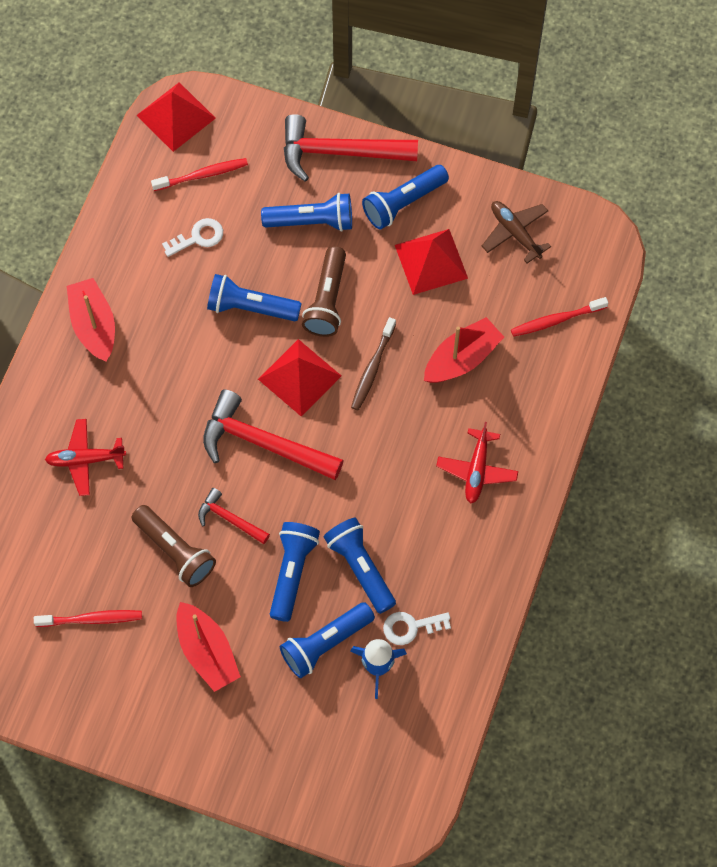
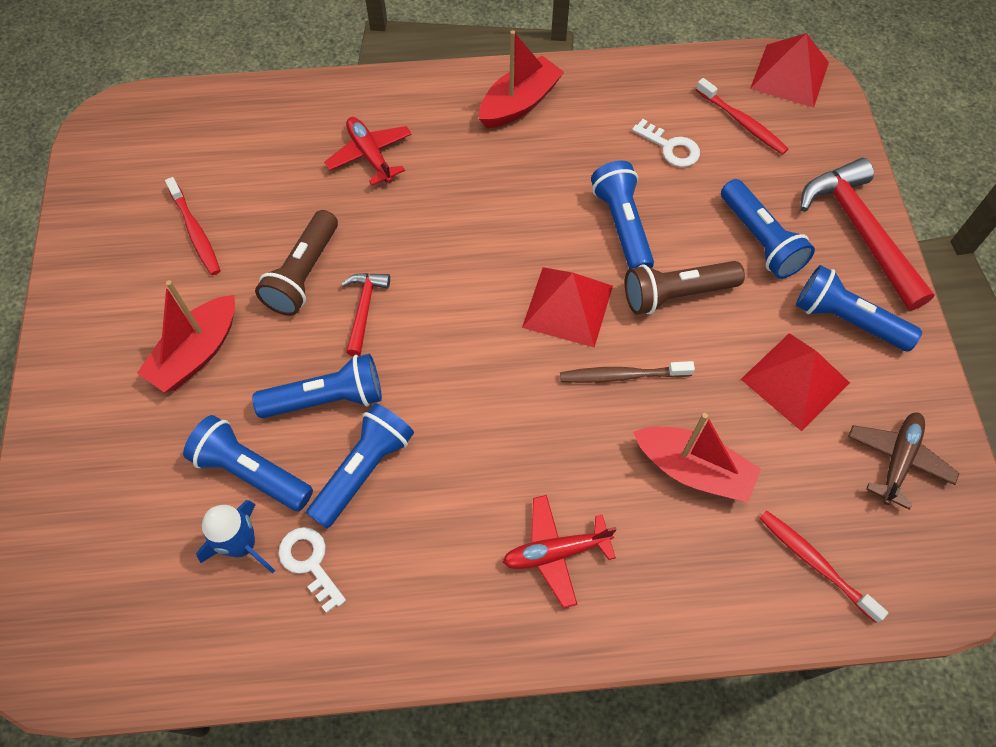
camera: 65 degrees right, 5 degrees down
red hammer [203,389,344,480] -> none

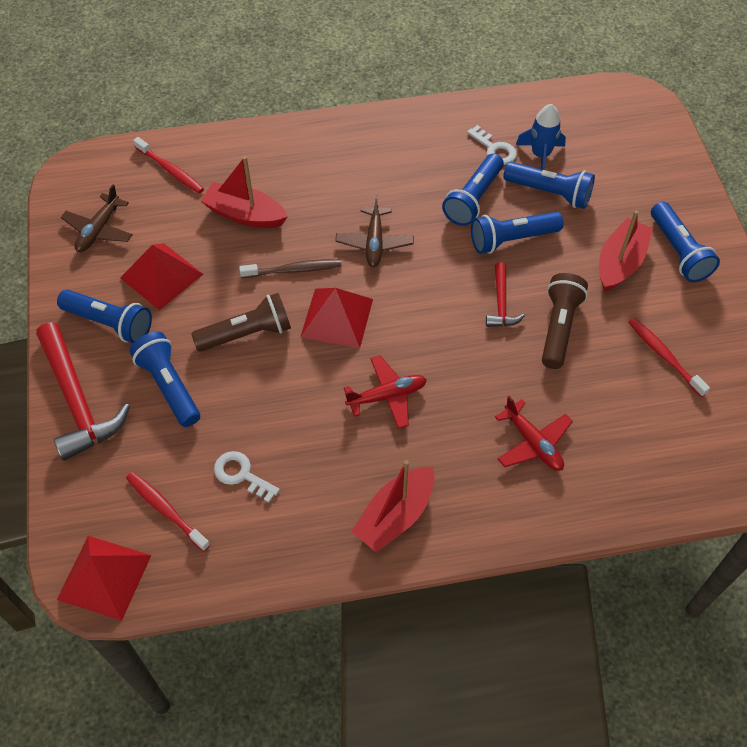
camera: 175 degrees right, 5 degrees down
red plane [503,495,617,608] -> red plane moved to [344,355,427,429]
blue flashlight [591,161,654,269] -> blue flashlight moved to [651,202,720,282]
none -> brown plane [335,194,414,267]

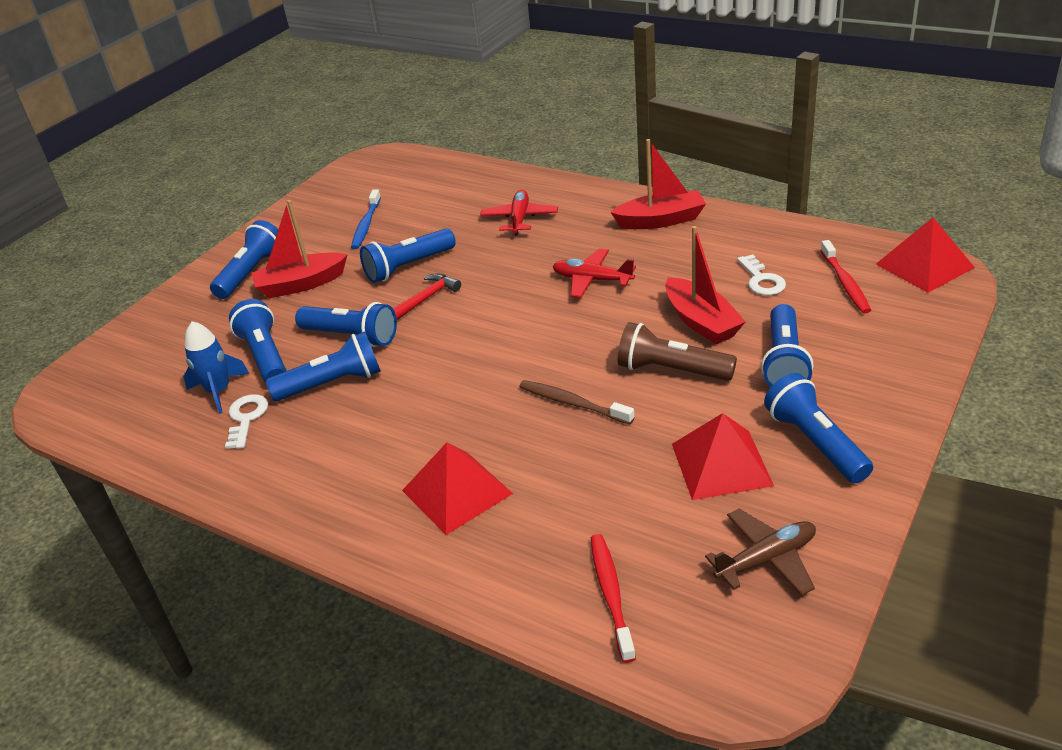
camera: 135 degrees left, 20 degrees down
red hammer [36,322,130,461] -> none
red boat [201,156,288,228] -> red boat moved to [665,226,746,344]
red pyramid [300,288,373,348] -> red pyramid moved to [402,442,513,535]
brown plane [335,194,414,267] -> none
brown flashlight [542,273,588,369] -> blue flashlight [360,228,456,283]
red toothbrush [628,318,710,397] -> blue toothbrush [351,189,381,249]

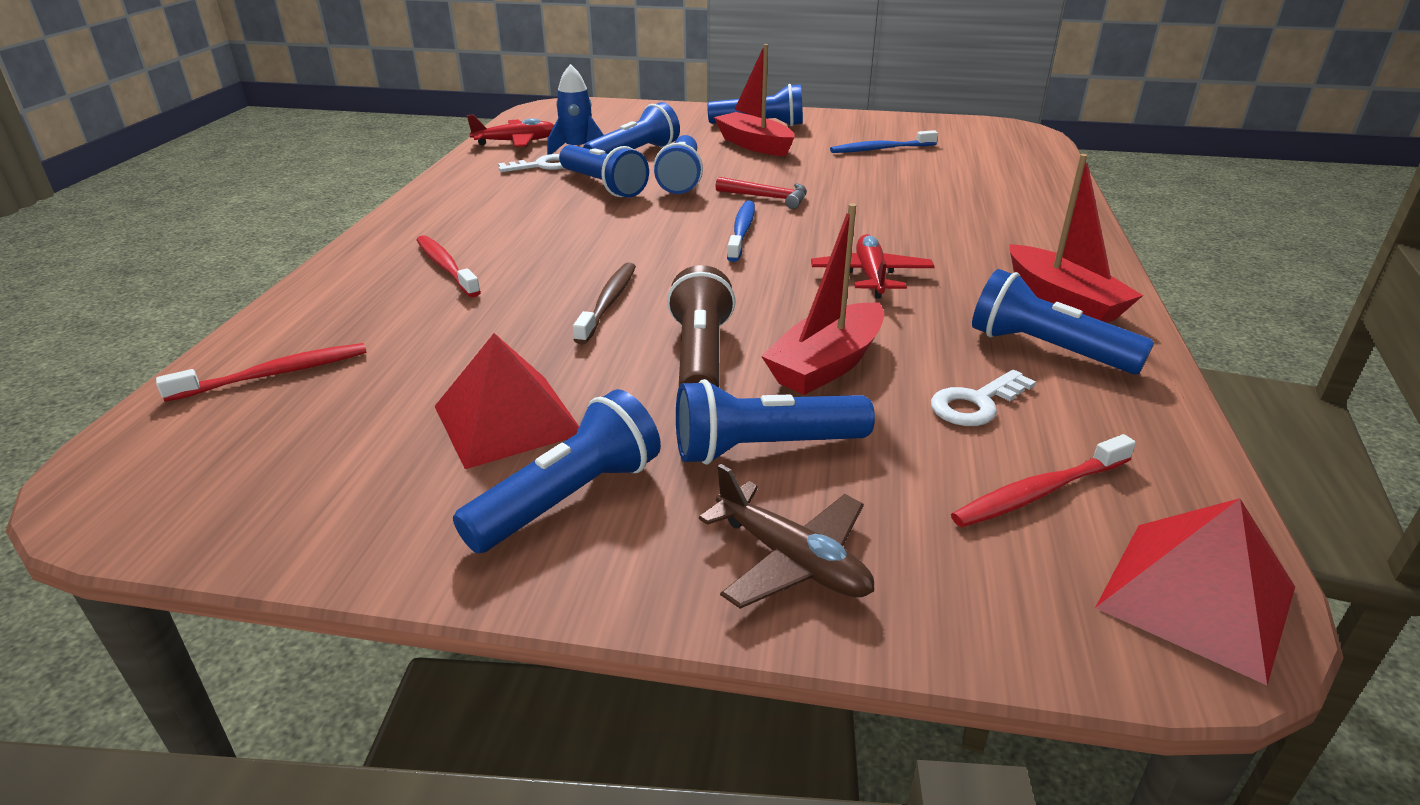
camera: 65 degrees right, 5 degrees down
blue flashlight [360,228,456,283] -> blue flashlight moved to [972,269,1154,374]
red pyramid [402,442,513,535] -> red toothbrush [417,235,481,297]
red plane [480,190,558,236] -> red plane moved to [467,115,554,147]
brown plane [705,509,816,596] -> brown plane moved to [699,464,874,609]
none -> blue toothbrush [727,201,755,262]

